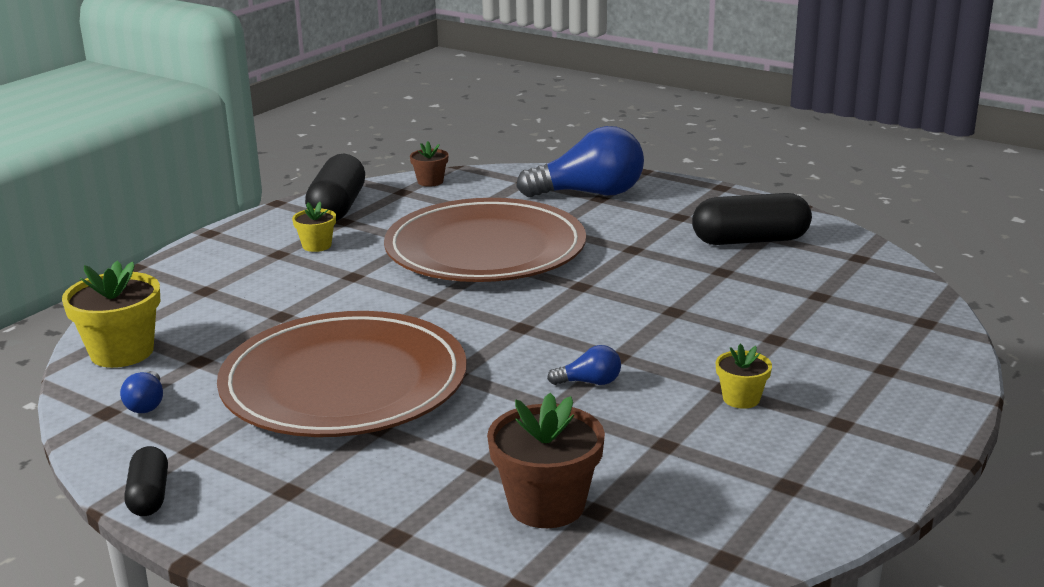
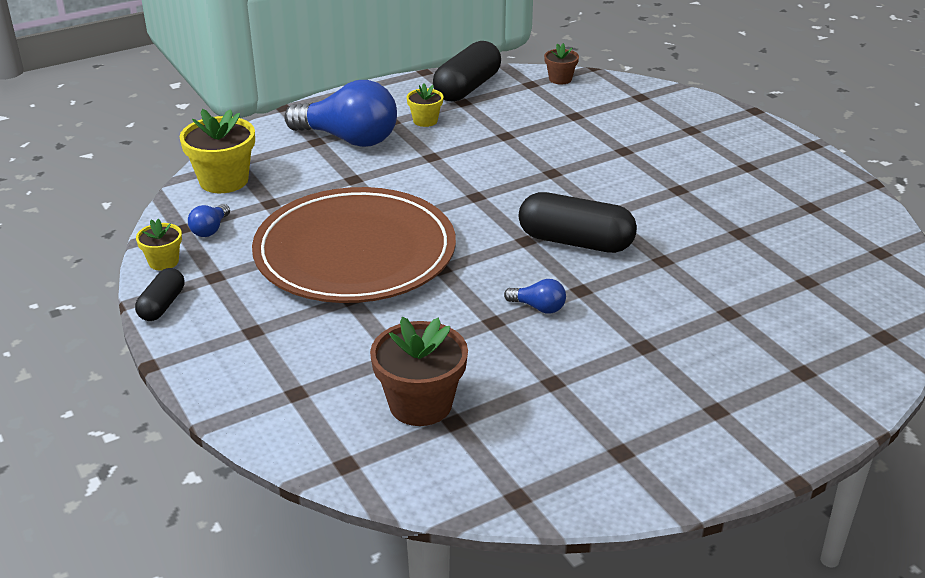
camera: 25 degrees right, 10 degrees up
brown plate [384,198,586,282] -> none
blue light bulb [516,126,644,198] -> blue light bulb moved to [284,80,397,147]
black capsule [692,193,812,245] -> black capsule moved to [519,192,637,253]
yellow flower pot [716,344,772,409] -> yellow flower pot moved to [136,219,182,271]

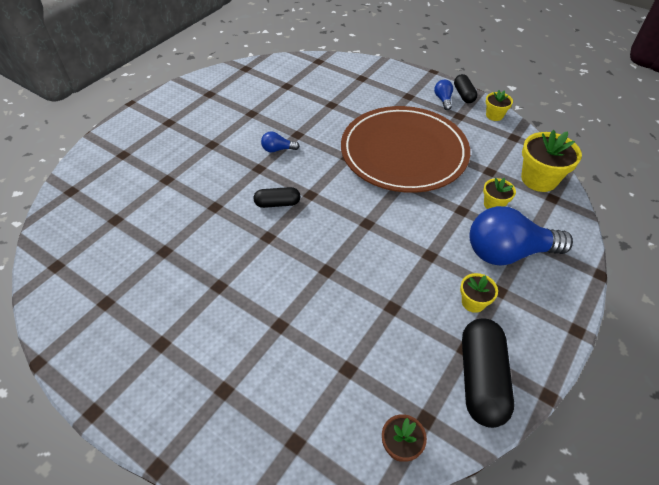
camera: 155 degrees right, 15 degrees up
blue light bulb [188,204,230,237] -> blue light bulb moved to [434,80,453,110]
brown flower pot [370,317,468,426] -> none
black capsule [519,192,637,253] -> black capsule [254,187,300,208], size x0.56
none -> yellow flower pot [483,178,516,209]

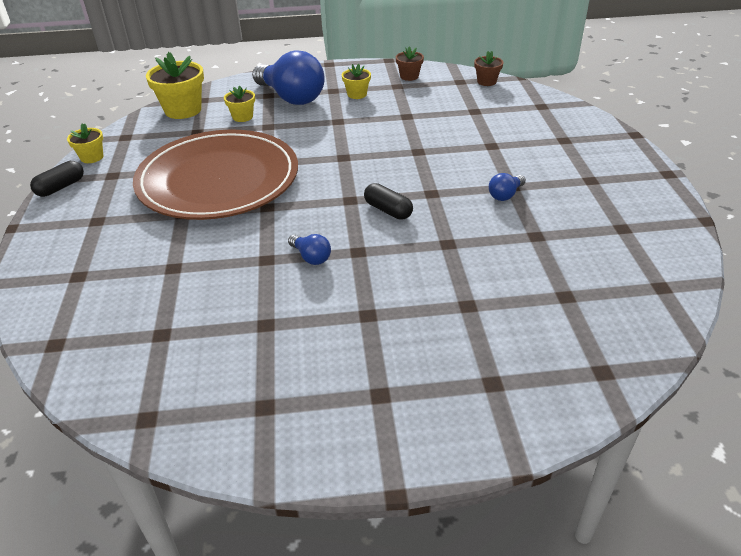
camera: 130 degrees left, 10 degrees down
blue light bulb [434,80,453,110] -> blue light bulb moved to [489,173,526,201]
black capsule [462,319,514,428] -> brown flower pot [396,47,424,81]

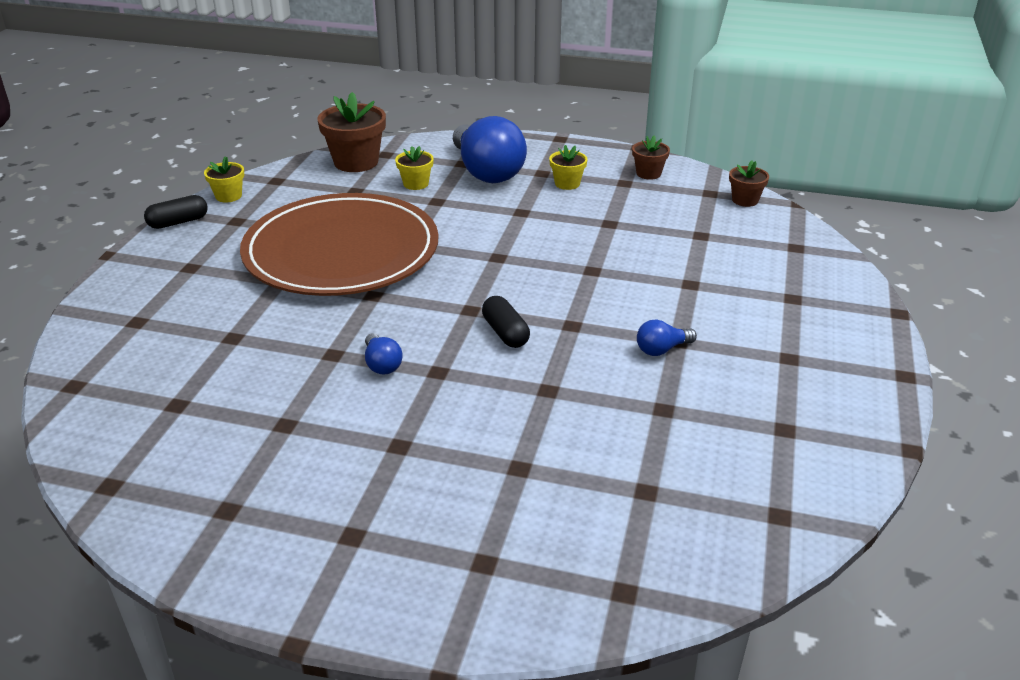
camera: 20 degrees right, 5 degrees down
yellow flower pot [146,52,204,119] -> brown flower pot [318,92,386,172]

